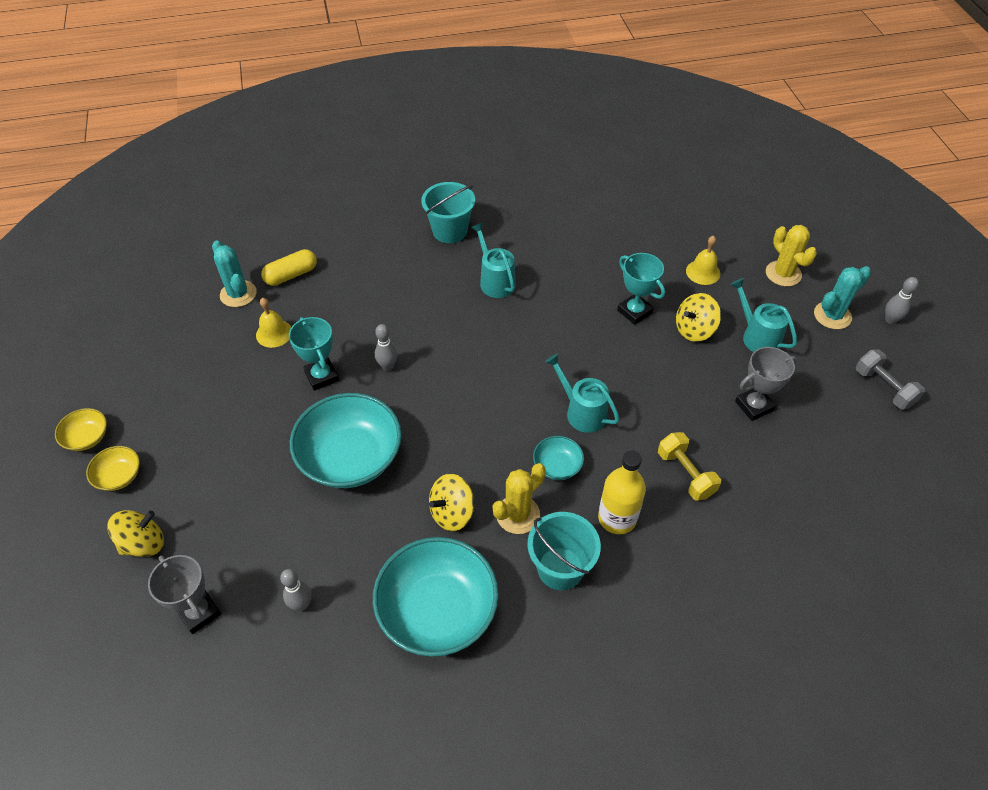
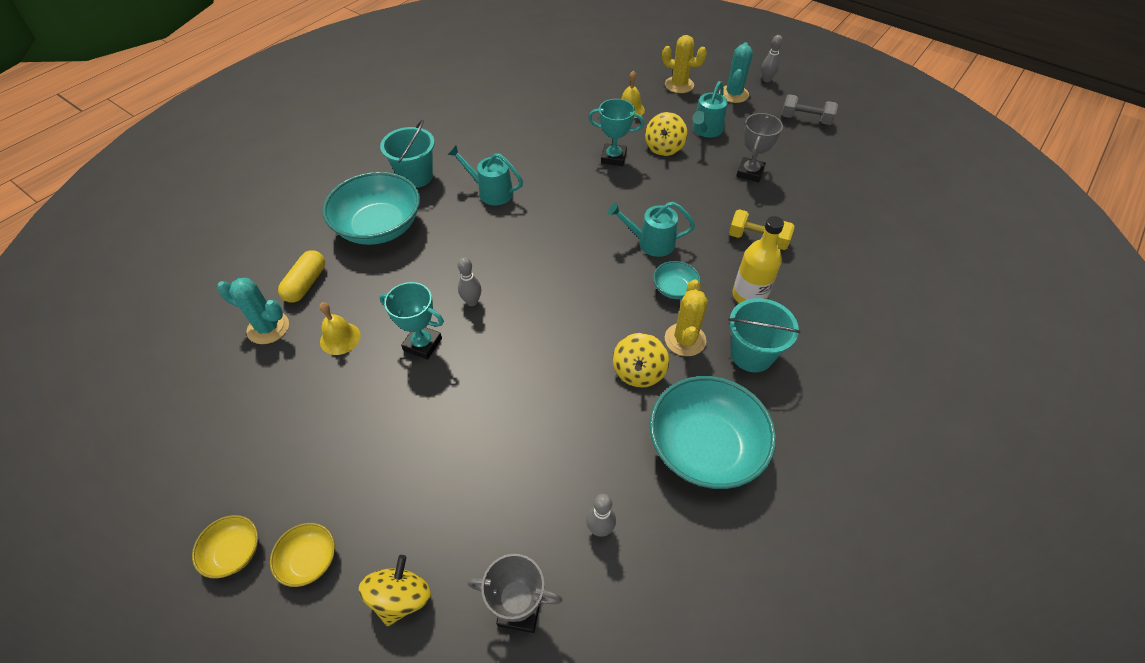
camera: 40 degrees left, 0 degrees up
turquoise bowl [290,393,402,488] -> turquoise bowl moved to [322,172,420,245]
turquoise watering can [730,278,797,352] -> turquoise watering can turned 75 degrees counterclockwise [692,81,728,138]

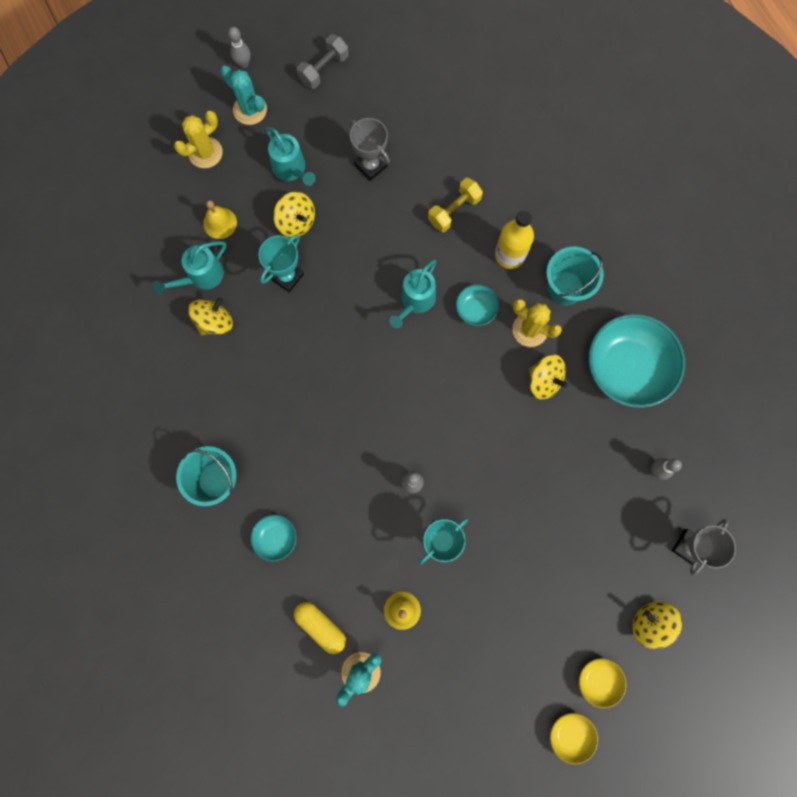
camera: 65 degrees left, 25 degrees up
turquoise bowl [322,172,420,245] -> turquoise bowl [251,515,297,561], size x0.47
turquoise watering can [448,145,523,205] -> turquoise watering can moved to [154,241,226,295]
none -> yellow spinning top [188,297,233,335]

